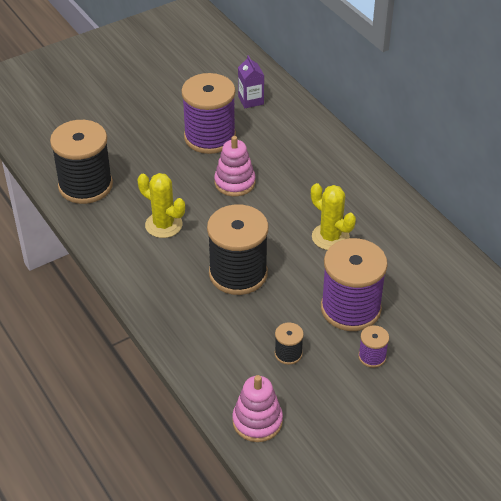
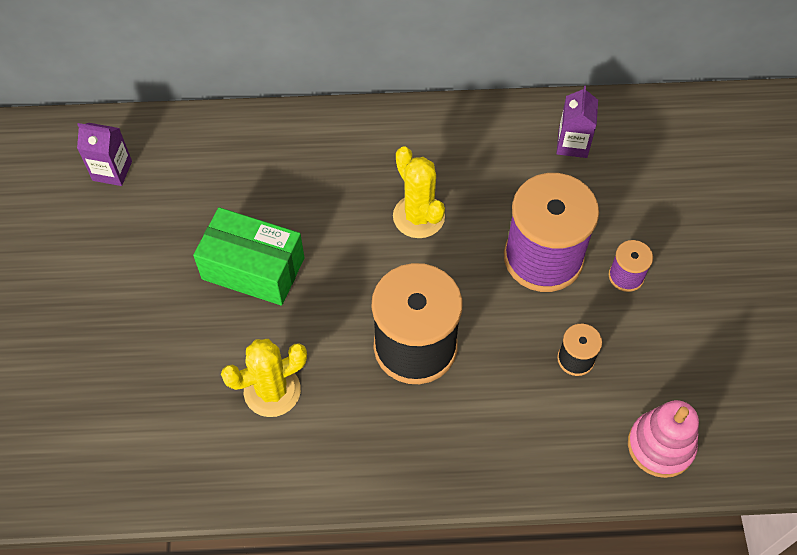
camera: 60 degrees left, 15 degrees up
black spool [50,120,113,204] -> none
purple spool [181,73,236,154] -> none
pink stacking toy [214,136,256,196] -> green box [193,207,304,306]
yellow cactus [311,183,356,250] -> yellow cactus turned 75 degrees clockwise [393,146,445,238]
none -> purple carton [556,86,598,158]

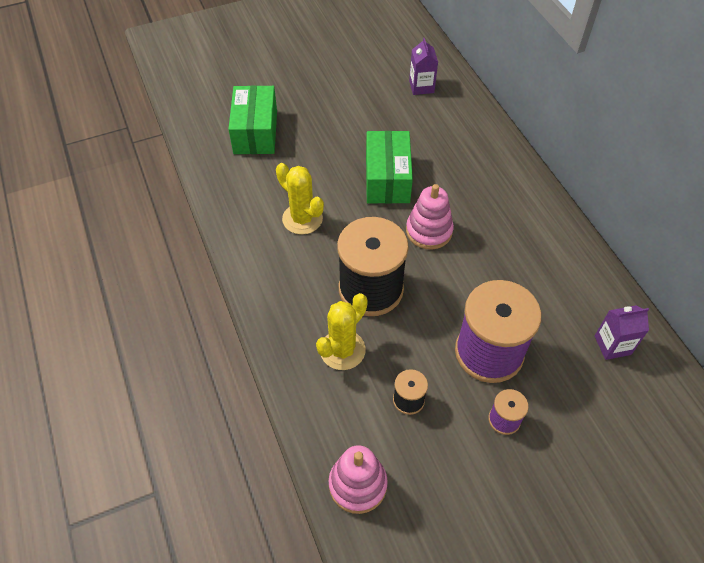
camera: 70 degrees right, 5 degrees down
yellow cactus [393,146,445,238] -> yellow cactus moved to [316,293,368,370]
none -> green box [228,85,277,154]
none -> pink stacking toy [406,184,454,250]

